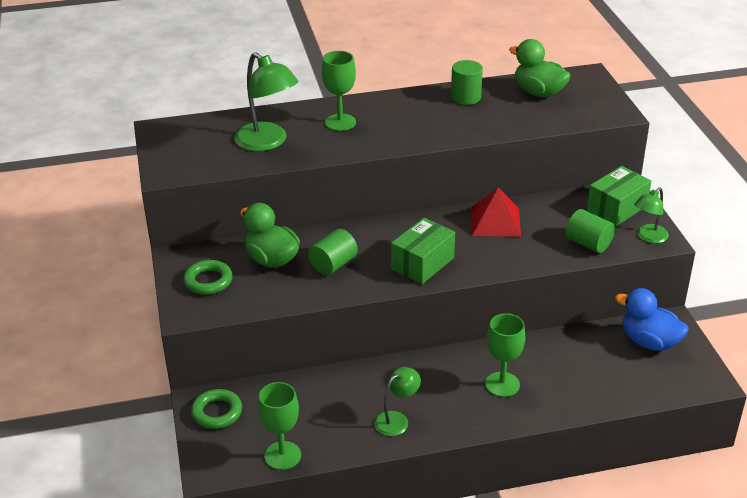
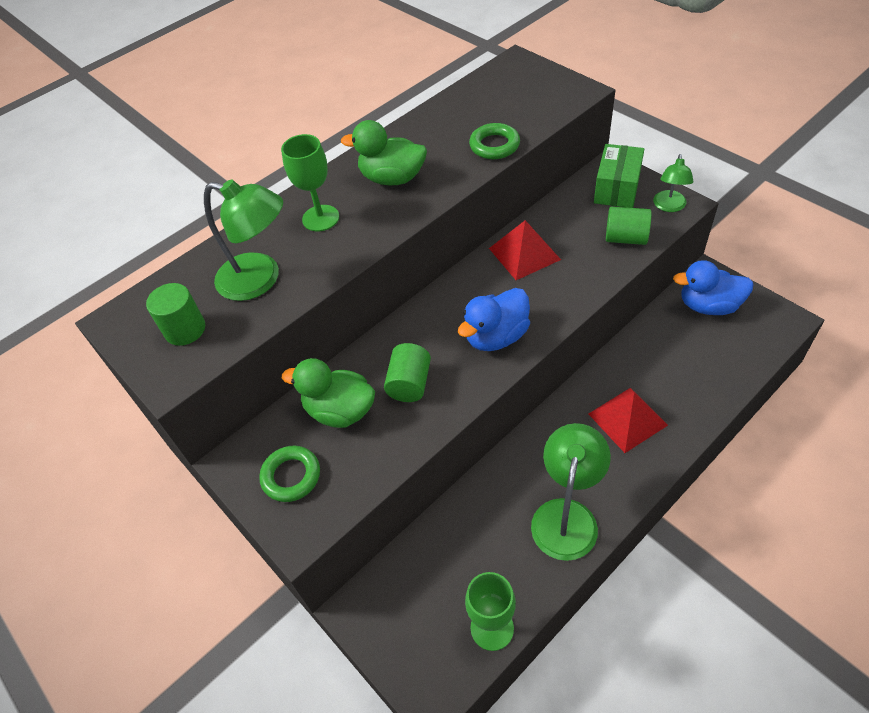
camera: 25 degrees left, 15 degrees up
green ring [191,389,242,429] -> green ring moved to [469,123,520,159]
green lamp [374,367,421,436] -> green lamp [531,423,611,561], size x1.71
green box [391,218,455,284] -> blue duck [458,288,530,351]
green cylinder [451,60,483,105] -> green cylinder moved to [146,283,205,346]
green goblet [485,313,525,397] -> red pyramid [588,388,668,453]
green duck [509,39,571,97] -> green duck moved to [341,120,427,185]

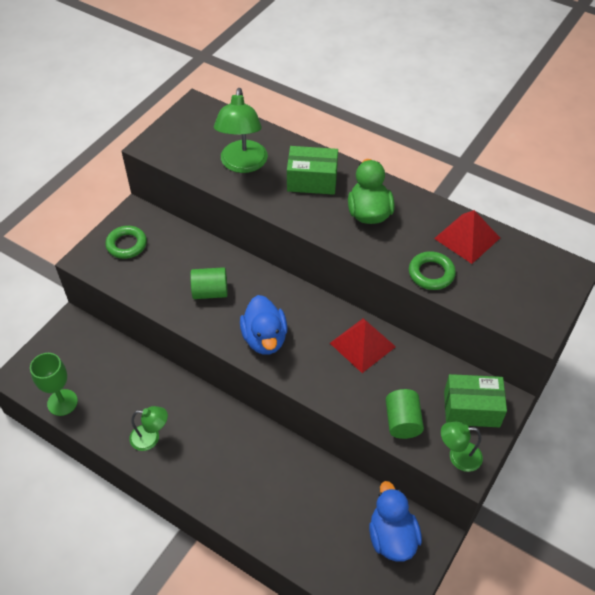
camera: 70 degrees right, 0 degrees up
green cylinder [146,283,205,346] -> none
green goblet [281,134,339,231] -> green box [287,146,338,195]
green duck [282,358,375,428] -> none
blue duck [458,288,530,351] -> blue duck turned 135 degrees counterclockwise [240,295,287,355]
green lamp [531,423,611,561] -> green lamp [129,406,168,451], size x0.59
red pyramid [588,388,668,453] -> red pyramid moved to [434,210,500,264]

